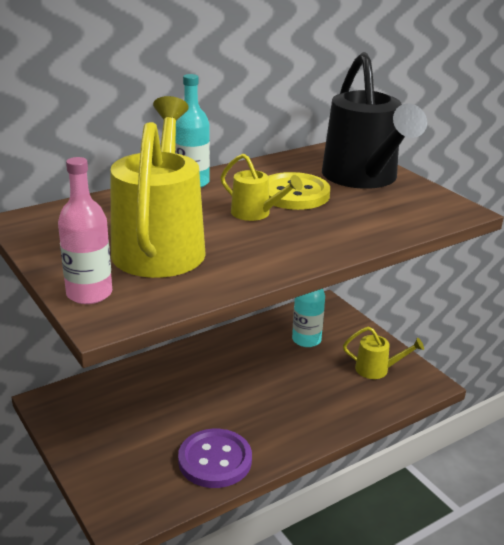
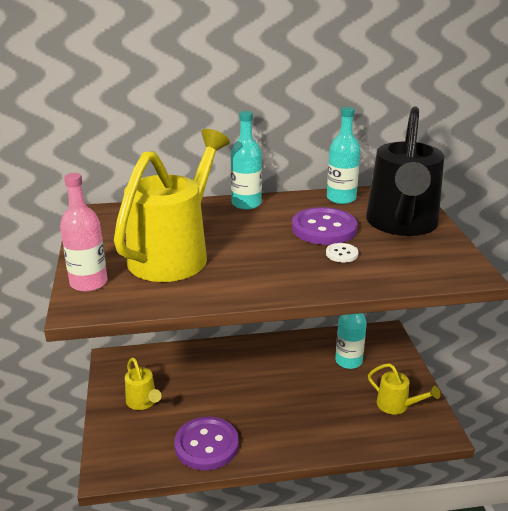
camera: 25 degrees right, 0 degrees up
yellow watering can [221,154,303,221] -> yellow watering can moved to [125,358,161,410]
yellow button [268,172,330,210] -> purple button [292,207,358,245]
none -> white button [326,243,359,263]
none -> turquoise bottle [327,107,360,204]

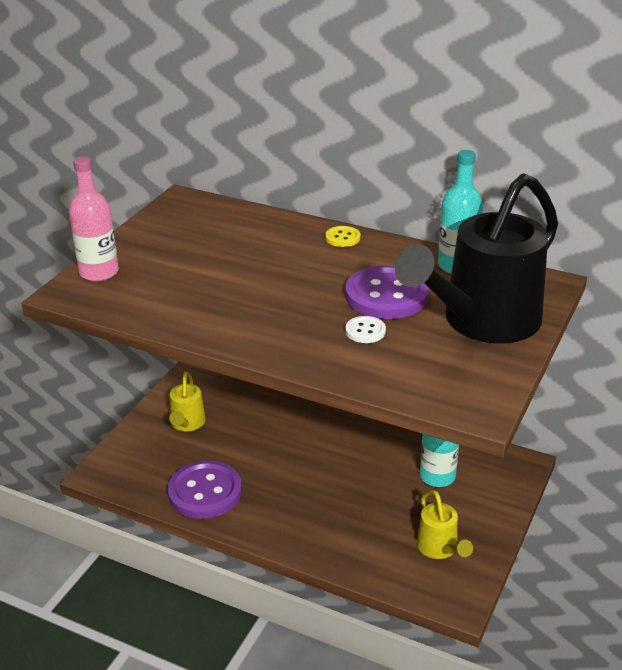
camera: 35 degrees right, 5 degrees up
yellow watering can [114,129,230,282] -> none
turquoise bottle [231,111,262,210] -> yellow button [325,226,360,247]

